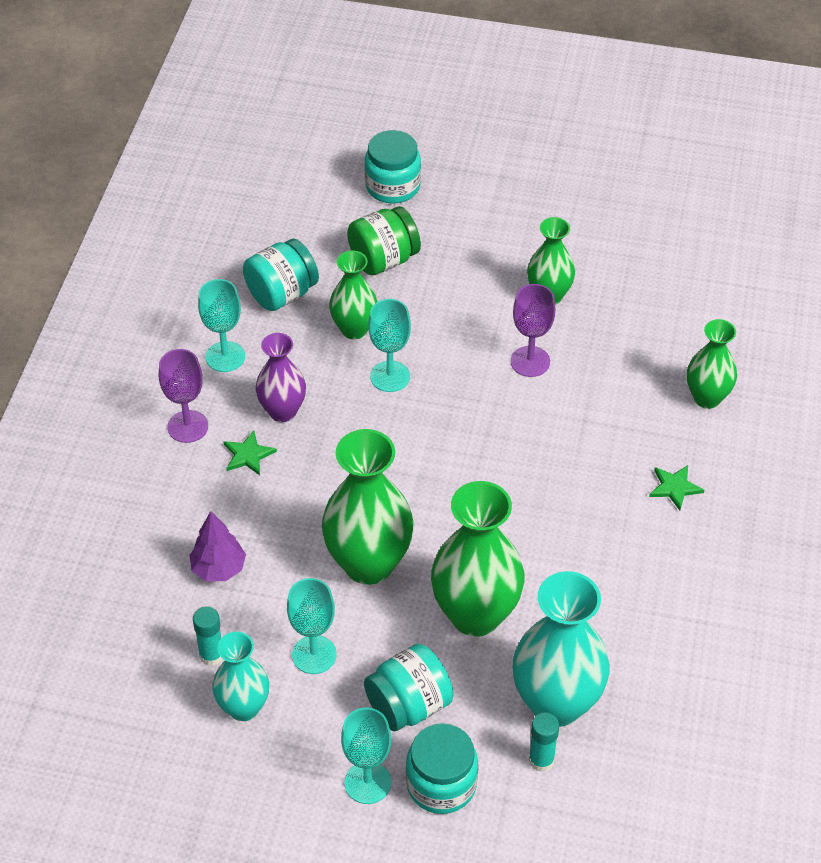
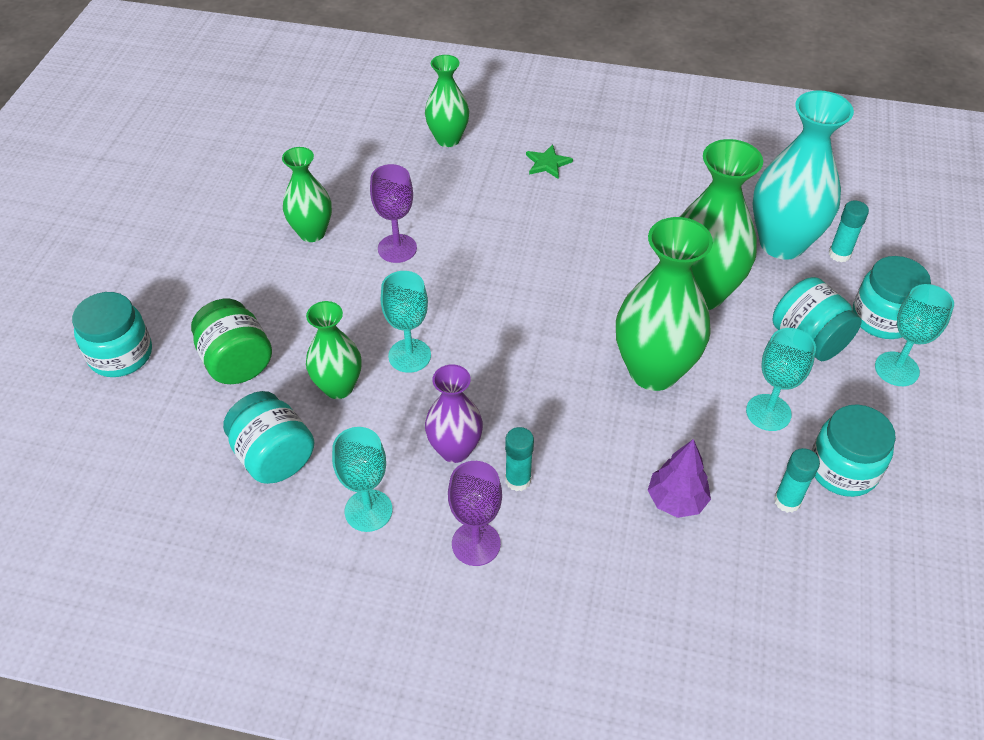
camera: 90 degrees left, 0 degrees up
turquoise vase [212,632,269,721] -> turquoise jar [811,405,896,497]
green star [224,431,277,475] -> turquoise glue stick [505,427,534,491]

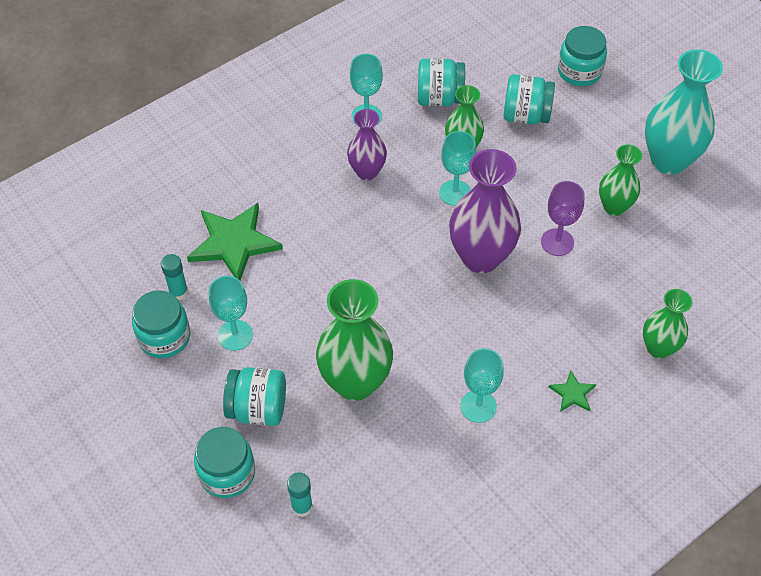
camera: 130 degrees right, 5 degrees up
green jar [191,299,272,384] -> turquoise jar [503,74,555,125]
purple goblet [448,461,502,566] -> none
turquoise glue stick [505,427,534,491] -> none
green vase [616,217,713,391] -> none
purple tree [648,439,711,518] -> green star [187,203,283,280]
turquoise vase [752,90,854,260] -> turquoise vase moved to [645,49,723,175]
turquoise goblet [875,284,954,386] -> turquoise goblet moved to [460,348,504,423]
none -> purple vase [449,149,521,273]

